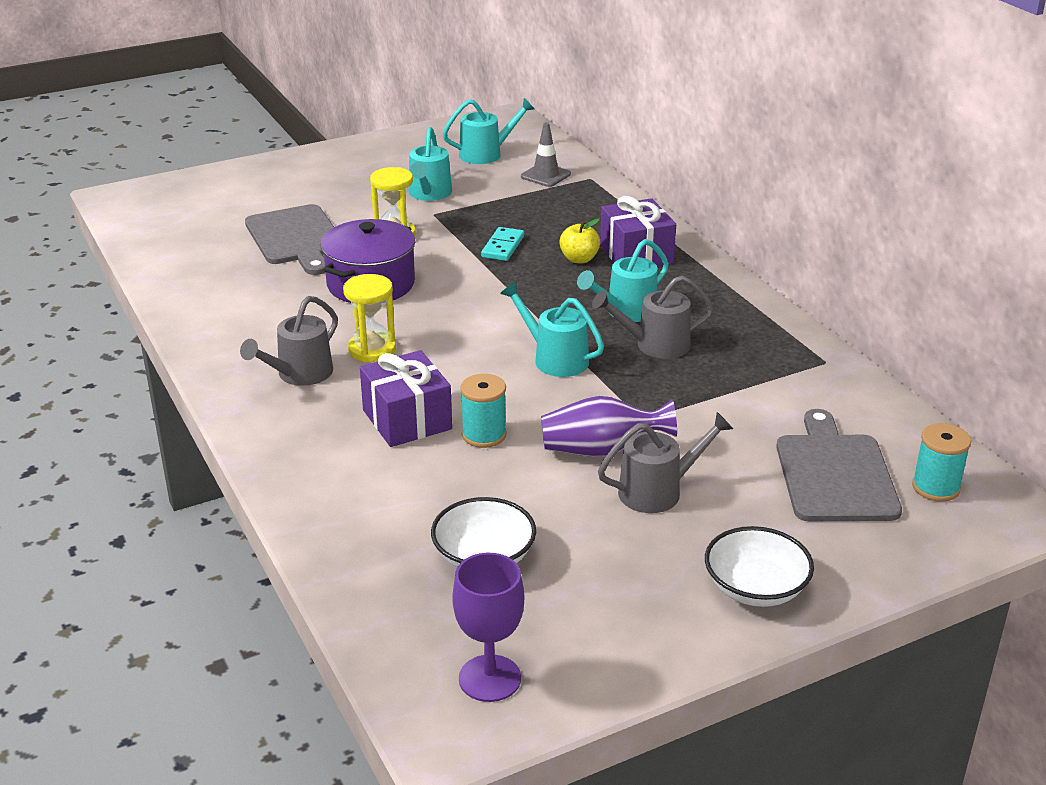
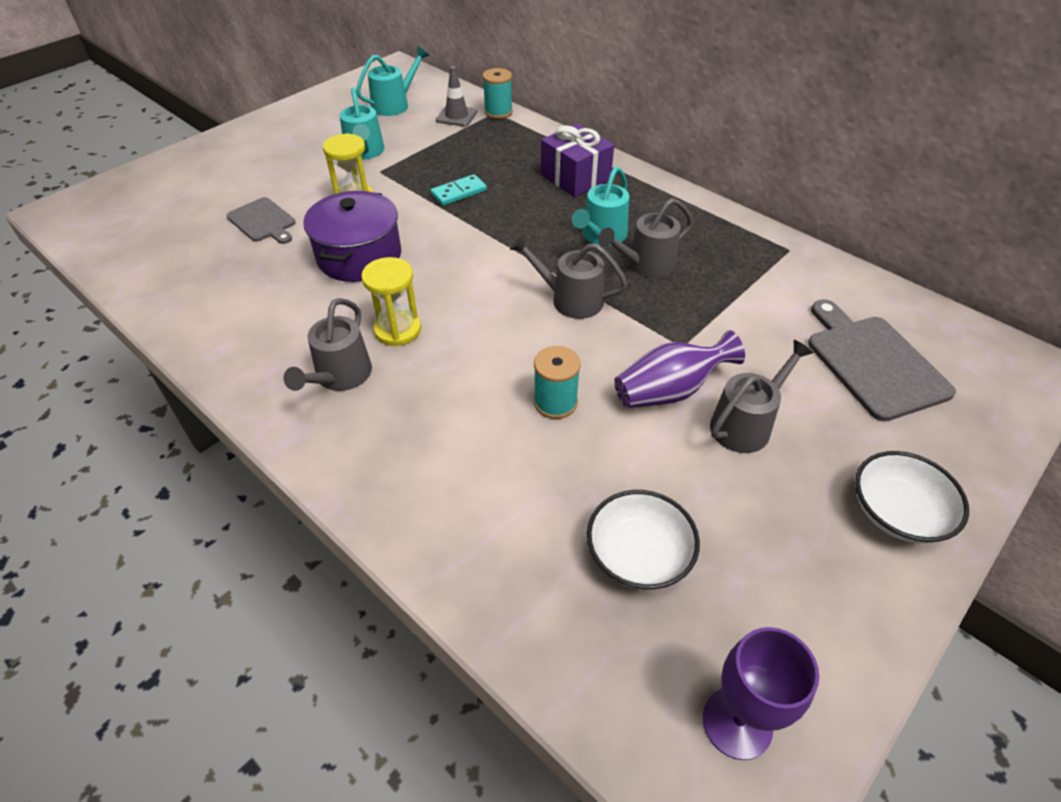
camera: 20 degrees left, 15 degrees up
grey cutting board [245,204,334,275] -> grey cutting board [226,197,295,244], size x0.62
purple gift [360,350,452,447] -> none
turquoise domino [481,227,524,261] -> turquoise domino turned 60 degrees clockwise [431,174,487,206]
turquoise watering can [500,281,604,377] -> grey watering can [510,235,628,319]
yellow apple [559,218,600,263] -> none
turquoise spool [912,423,971,502] -> turquoise spool moved to [483,68,513,119]

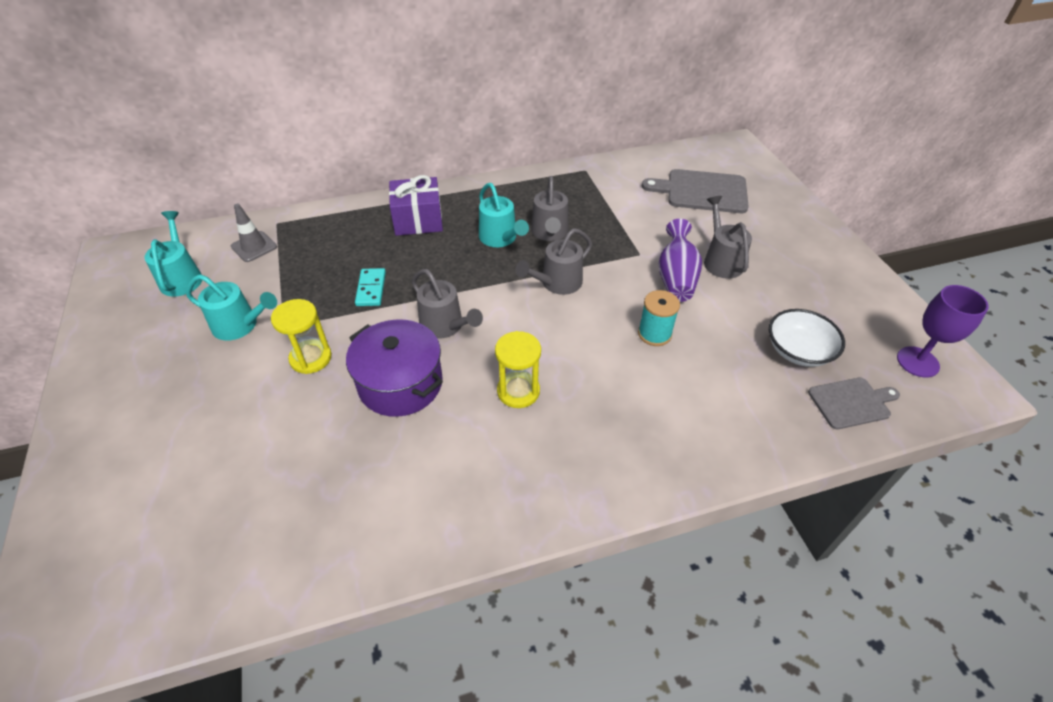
camera: 60 degrees left, 0 degrees up
grey cutting board [226,197,295,244] -> grey cutting board moved to [808,377,900,429]
grey watering can [284,298,372,391] -> grey watering can moved to [412,269,483,339]
turquoise spool [483,68,513,119] -> none
white bowl [855,451,969,543] -> none

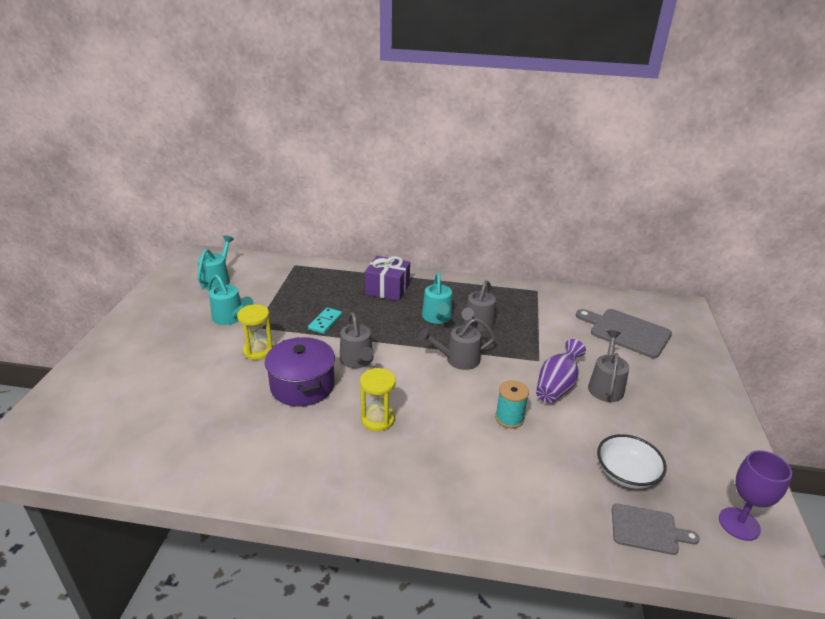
camera: 25 degrees right, 15 degrees down
grey traffic cone [231,204,277,262] -> none

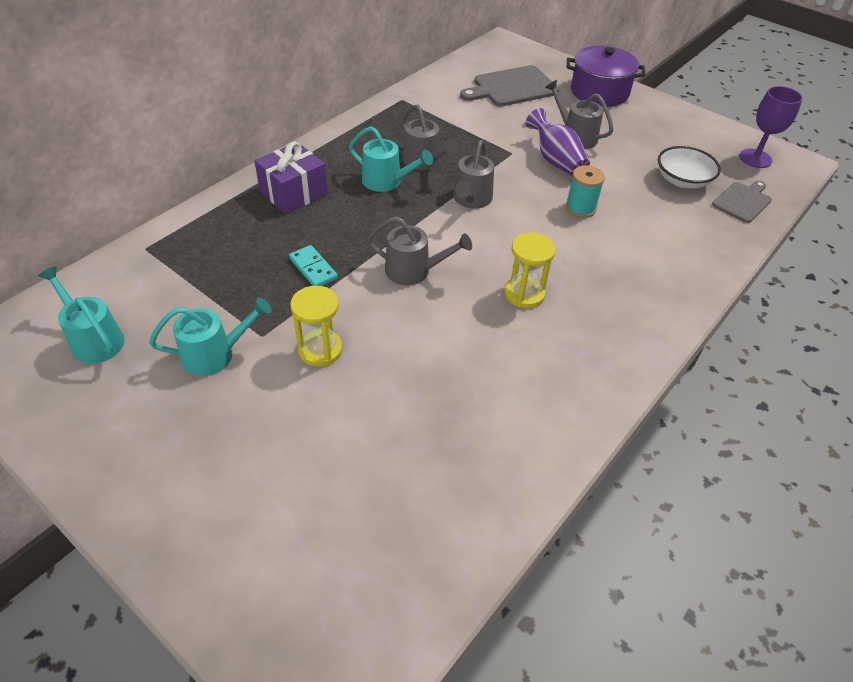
camera: 60 degrees left, 15 degrees up
purple pot [265,337,335,407] -> purple pot moved to [567,46,646,107]

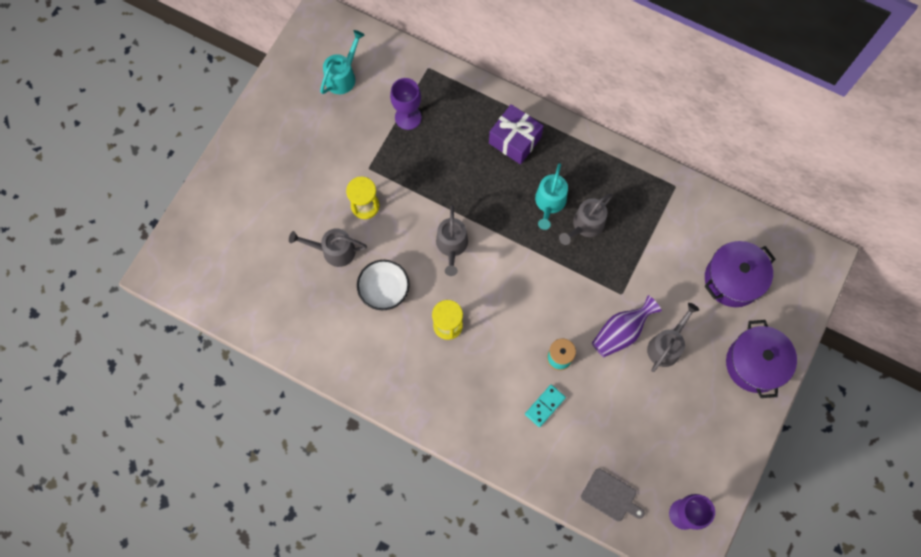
camera: 80 degrees right, 25 degrees up
turquoise watering can [149,297,272,376] -> none
turquoise domino [289,245,338,286] -> turquoise domino moved to [525,385,566,427]
grey watering can [453,140,494,209] -> grey watering can moved to [289,228,367,267]
grey cutting board [460,65,559,106] -> purple pot [705,241,775,307]
white bowl [658,146,721,189] -> white bowl moved to [357,260,410,310]
none -> purple goblet [390,78,422,130]

